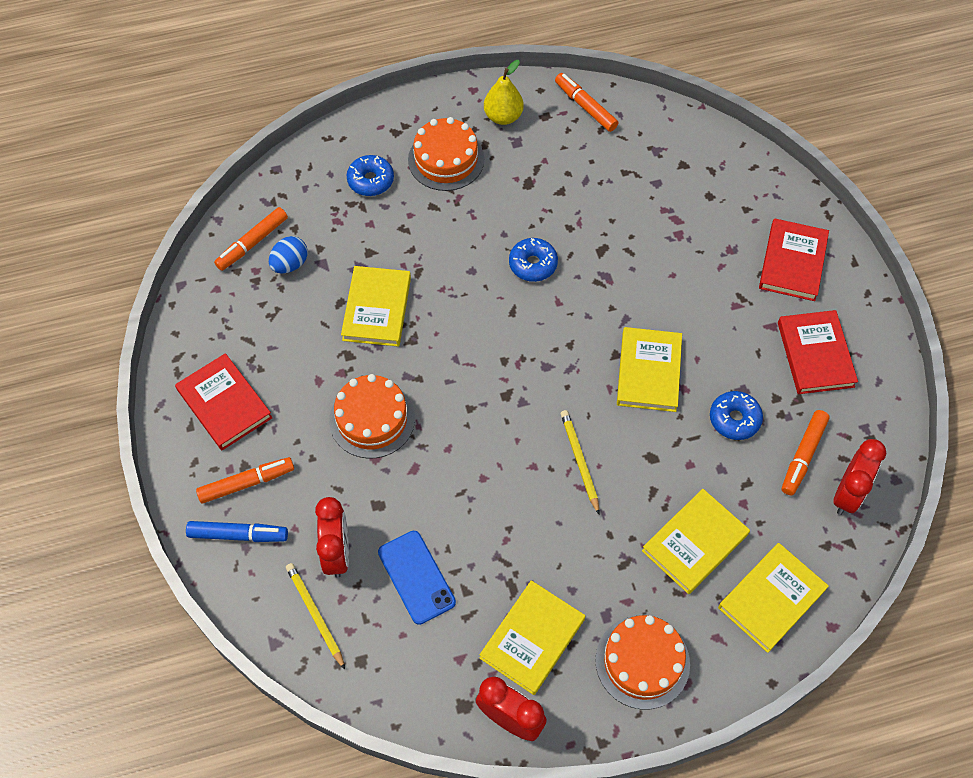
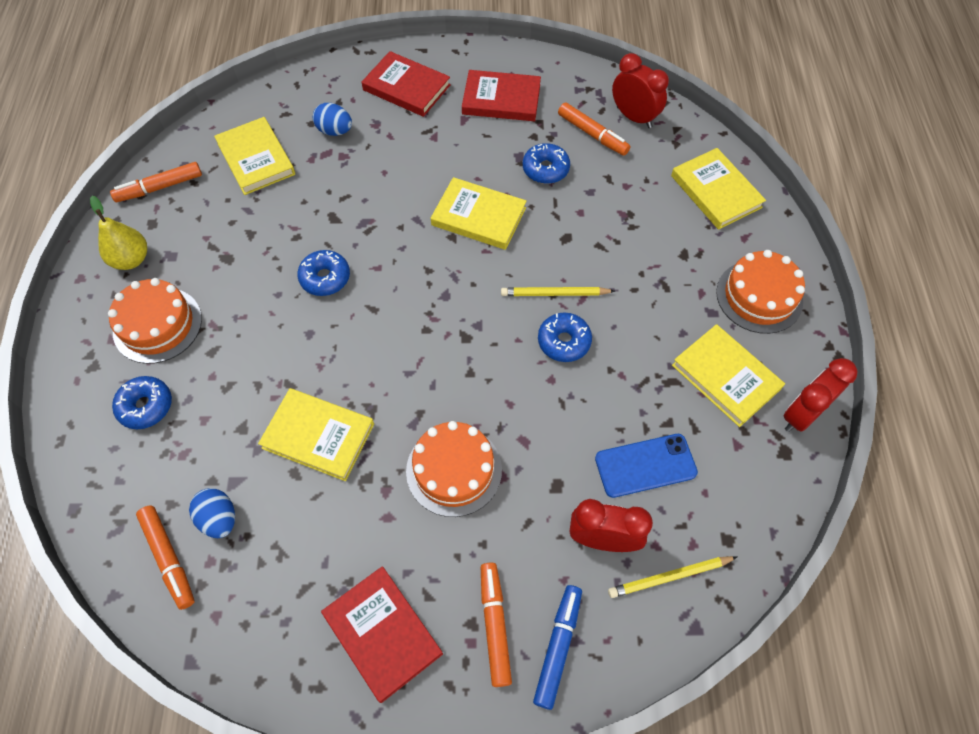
camera: 75 degrees left, 0 degrees up
red book [175,353,272,450] -> red book turned 75 degrees clockwise [321,566,443,703]
yellow book [642,489,750,594] -> yellow book moved to [214,117,295,195]
none -> blue egg [313,103,352,136]
none -> blue donut [538,312,592,362]

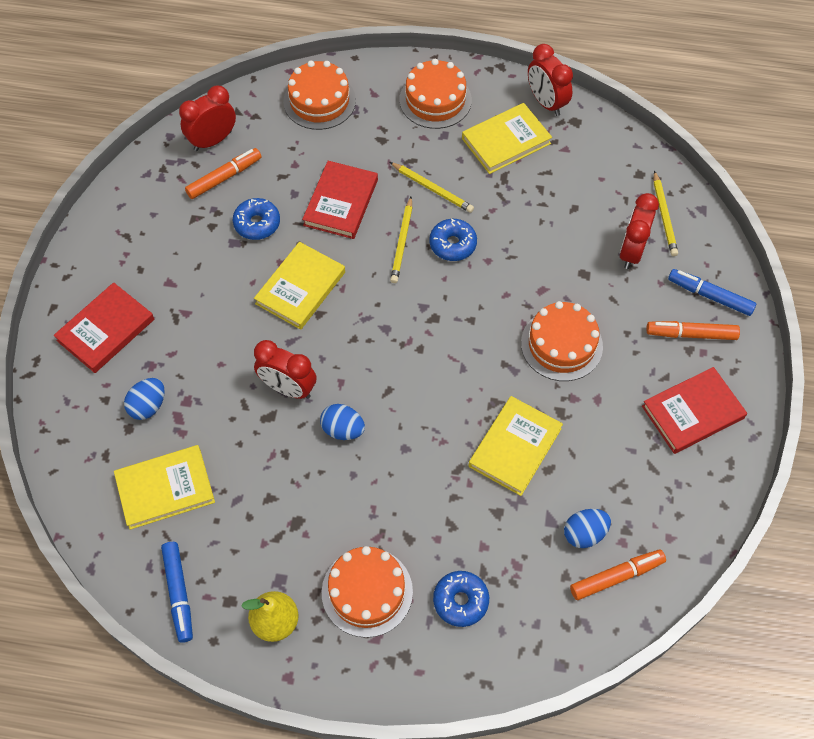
camera: 80 degrees left, 0 degrees up
orange marker [110,162,202,202] -> blue marker [161,542,193,643]
blue donut [297,250,350,296] -> blue egg [320,404,365,440]
red book [462,70,541,121] -> red book moved to [302,161,378,239]
blue phone [595,434,698,498] -> none
yellow book [671,148,766,230] -> orange cake [283,61,356,130]
none -> red clock [254,340,317,399]
none -> yellow pencil [390,162,474,213]

